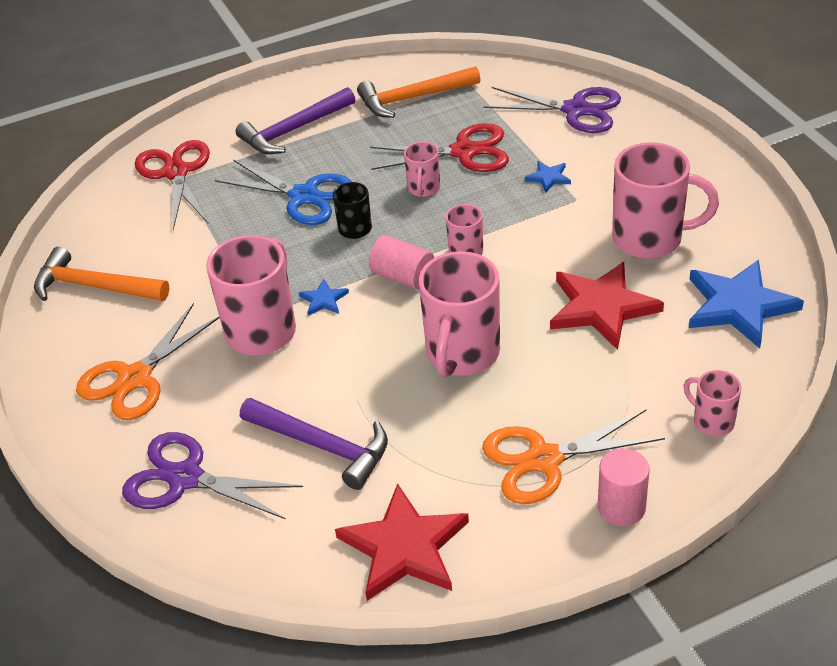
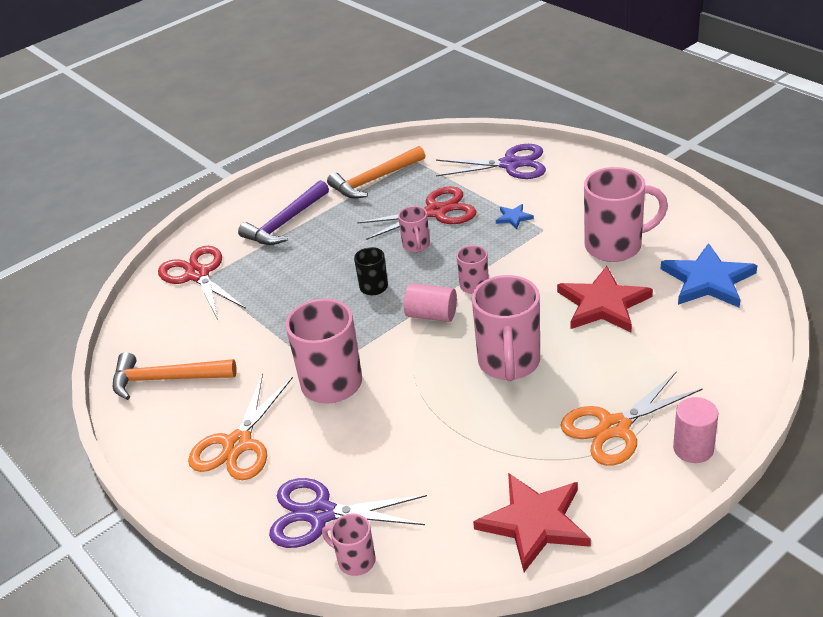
camera: 15 degrees left, 5 degrees down
blue scissors [215,159,352,225] -> none
purple hammer [240,398,388,490] -> none
blue star [299,279,349,316] -> none
pink mug [684,370,741,436] -> pink mug moved to [322,513,376,576]

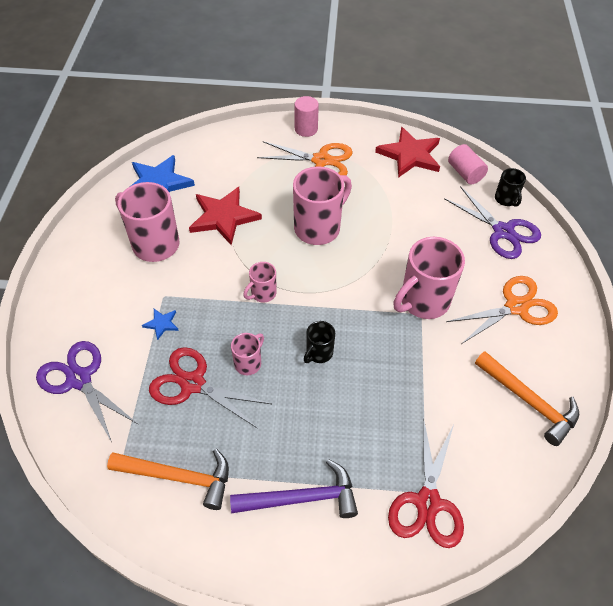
camera: 140 degrees left, 15 degrees up
pink mug [322,513,376,576] -> black mug [495,168,526,207]
pink cylinder [404,283,457,322] -> pink cylinder moved to [448,144,488,185]

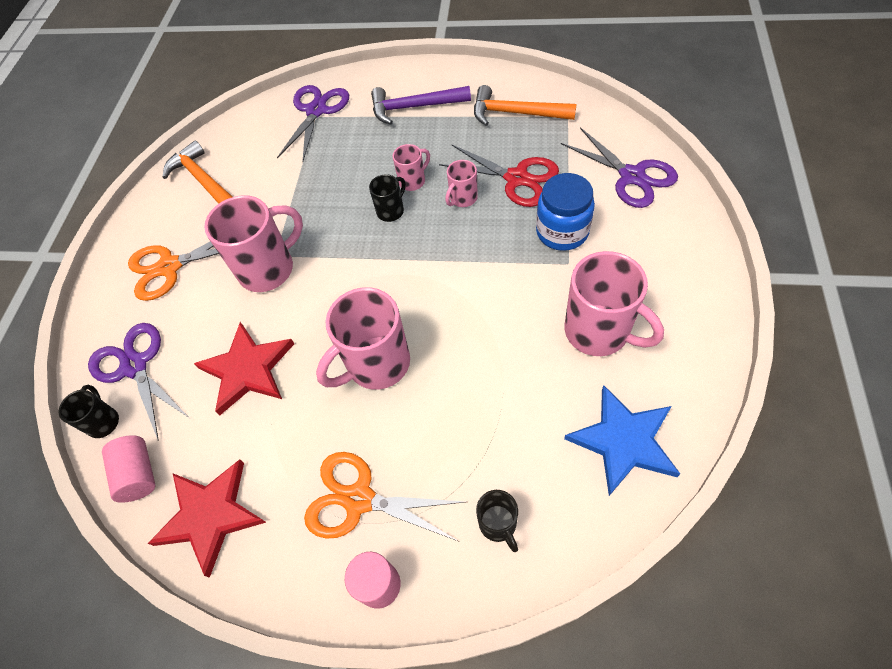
camera: 170 degrees left, 5 degrees up
blue star [142,309,179,340] -> blue jar [536,173,595,251]
red star [189,187,262,245] -> red star moved to [194,322,294,415]
pink mug [243,262,277,303] -> pink mug moved to [393,144,430,191]
red scissors [388,417,464,548] -> purple scissors [277,85,349,162]
none -> black mug [476,490,518,552]

